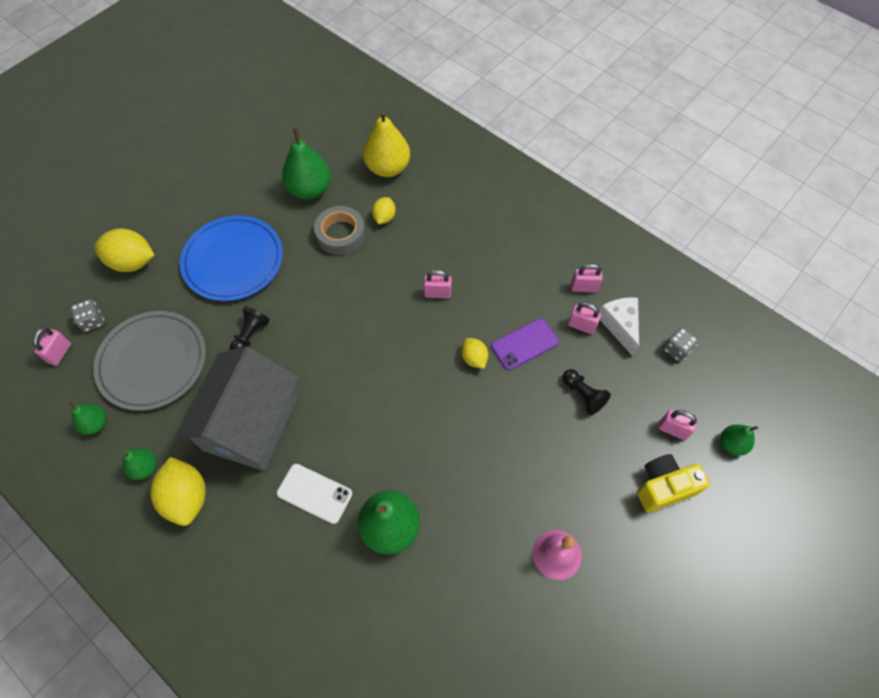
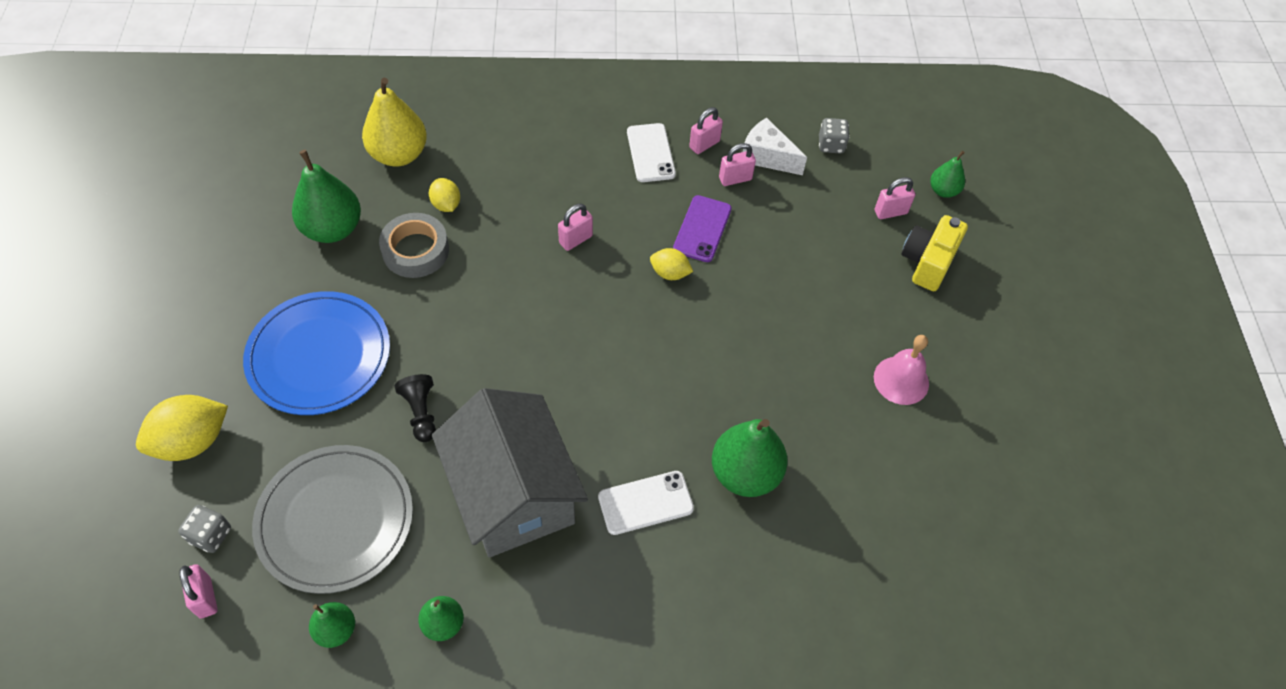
camera: 45 degrees left, 5 degrees down
yellow lemon [150,457,206,526] -> none
black pawn [562,369,611,415] -> none
none -> white phone [627,123,676,182]

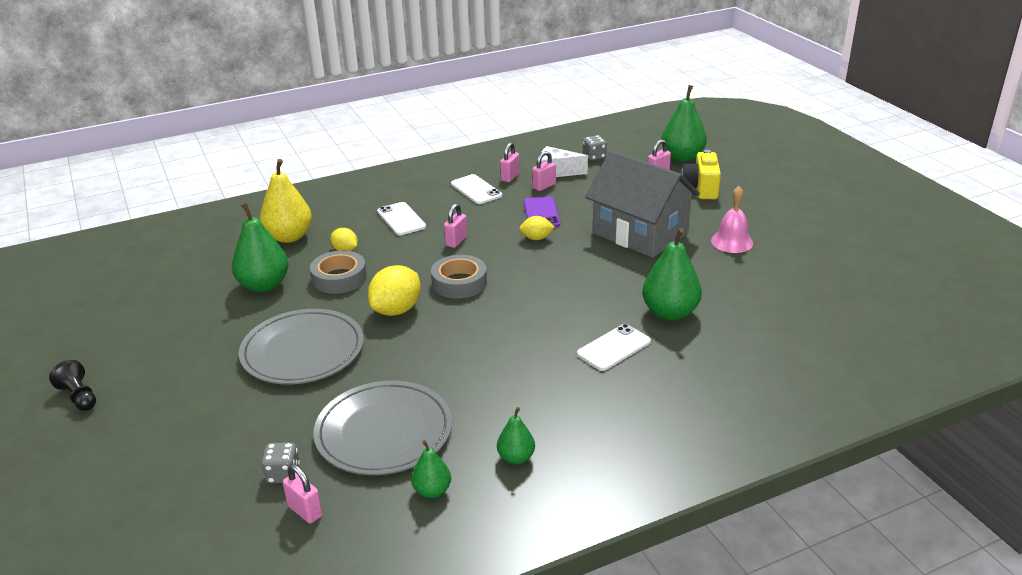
camera: 20 degrees left, 25 degrees down
yellow lemon [136,395,228,461] -> yellow lemon moved to [368,265,421,316]
blue plate [243,291,390,415] -> grey plate [239,309,364,384]
black pawn [395,374,436,442] -> black pawn moved to [49,360,96,411]
grey house [432,388,588,558] -> grey house moved to [585,150,700,258]
green pear [930,151,965,198] -> green pear [661,85,707,162], size x1.84
none -> white phone [377,202,426,235]
none -> grey tape [431,255,487,299]

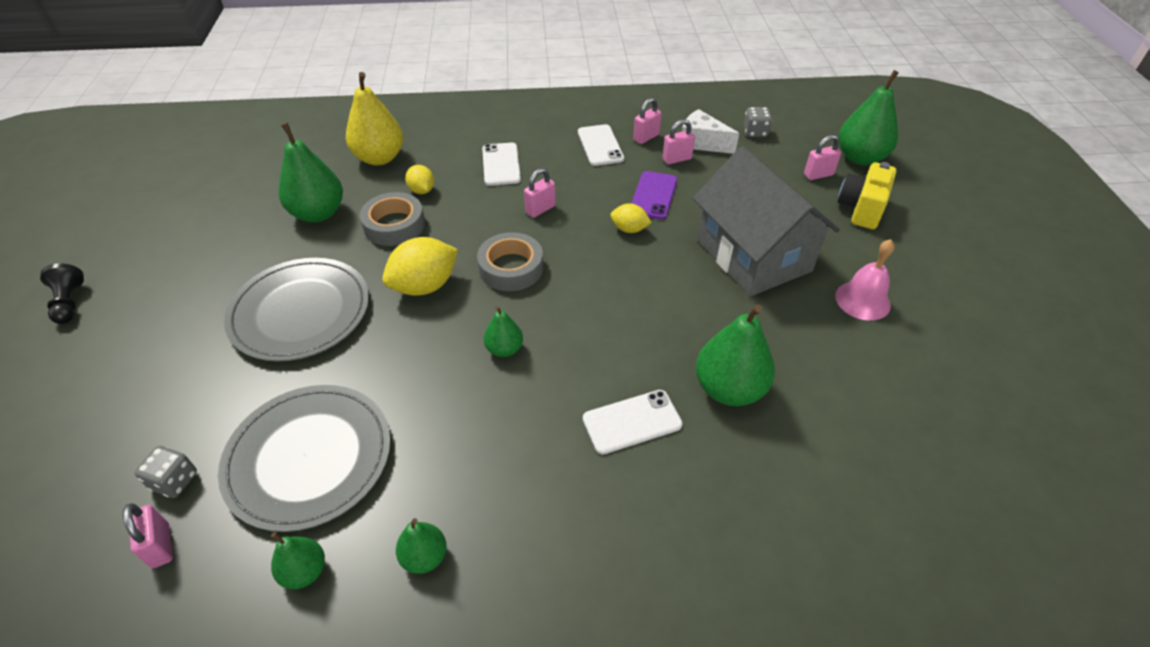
camera: 20 degrees right, 15 degrees up
none -> green pear [484,305,523,357]

